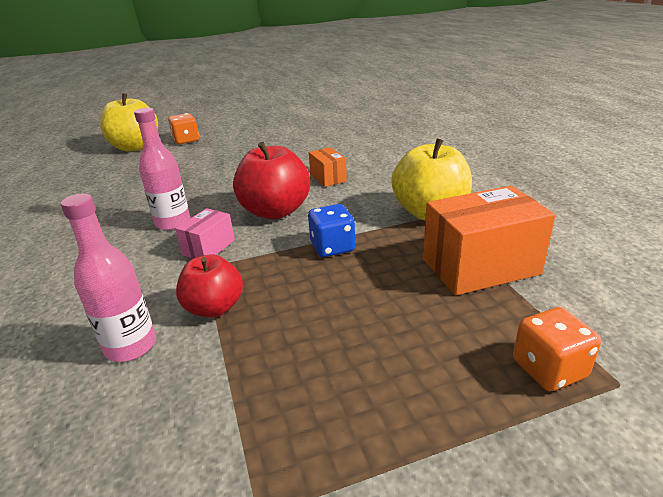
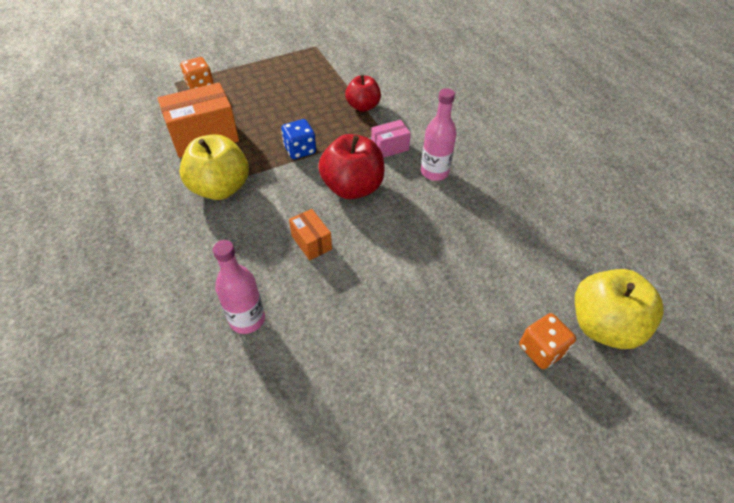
camera: 170 degrees right, 20 degrees up
pink bottle [60,193,156,362] -> pink bottle moved to [213,240,265,334]
pink box [175,208,235,259] -> pink box turned 45 degrees clockwise [371,120,411,158]

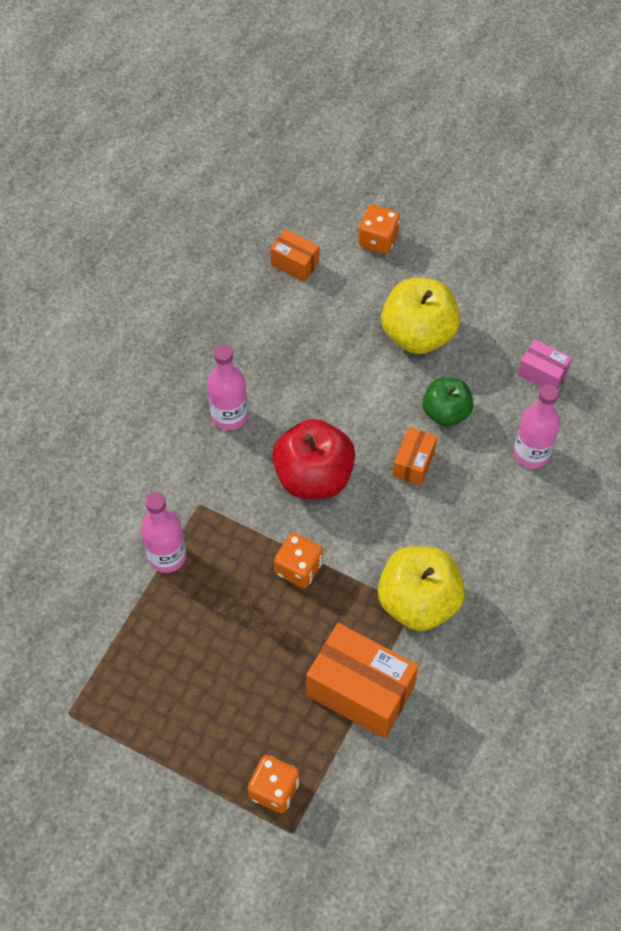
camera: 125 degrees left, 10 degrees up
blue dice [281,119,316,159] -> orange dice [274,533,323,588]
red apple [345,75,381,112] -> pink bottle [141,492,186,573]
pink box [371,120,411,158] -> pink box moved to [517,339,572,389]
yellow apple [575,269,664,349] -> yellow apple moved to [381,278,460,354]
none -> orange box [270,229,319,282]
none -> green apple [422,377,473,427]

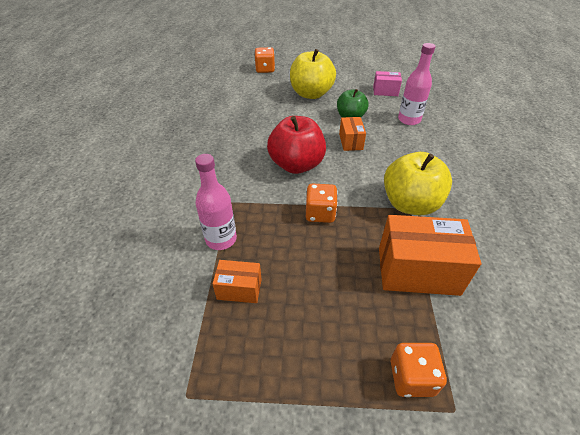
camera: 25 degrees left, 15 degrees down
pink bottle [207,345,248,430] -> none
orange box [270,229,319,282] -> orange box moved to [212,260,262,303]

